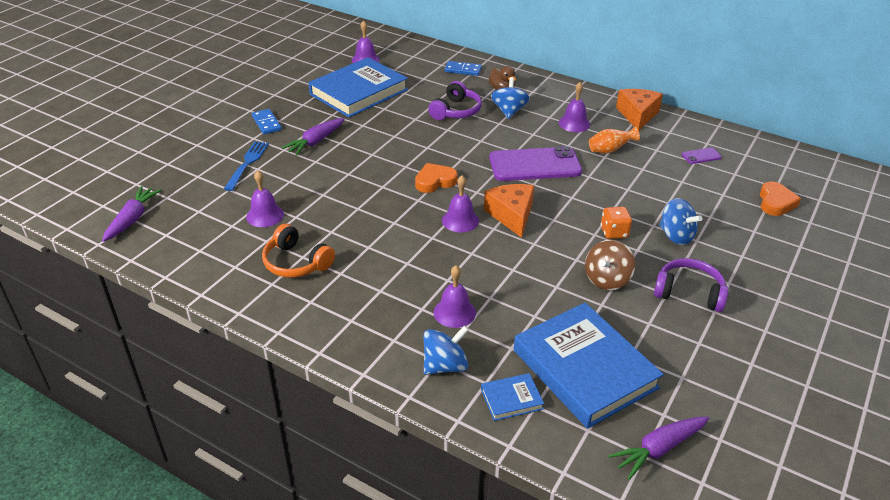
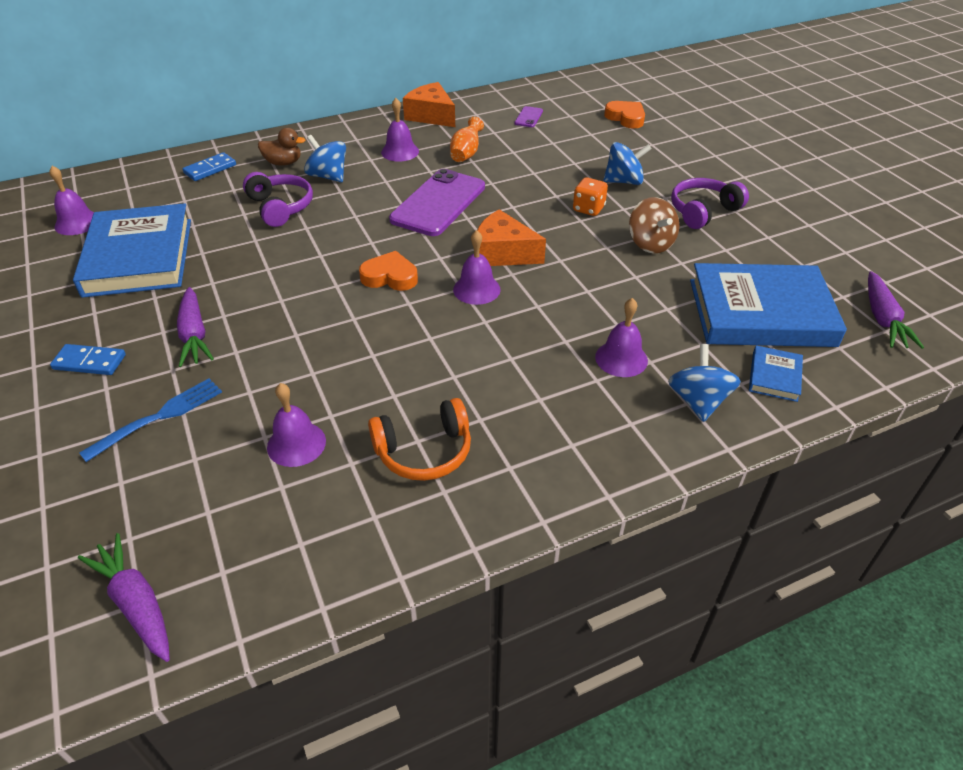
camera: 55 degrees left, 5 degrees up
blue fork [224,141,269,191] -> blue fork turned 90 degrees clockwise [79,378,222,462]
orange heart [415,163,458,193] -> orange heart turned 90 degrees clockwise [359,251,418,291]

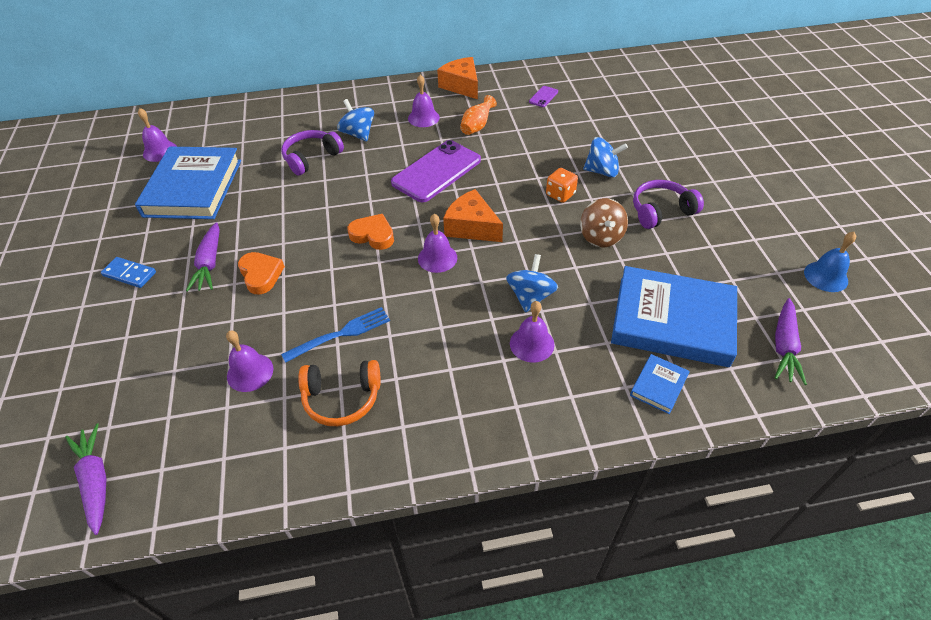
camera: 15 degrees right, 5 degrees up
blue fork [79,378,222,462] -> blue fork moved to [281,307,390,363]
blue domino [182,152,236,181] -> none
purple headphones [243,172,313,227] -> purple headphones turned 120 degrees counterclockwise [281,130,344,176]
brown duck [258,128,306,166] -> none
orange heart [604,101,645,129] -> orange heart moved to [238,252,285,295]
blue spinning top [668,344,741,422] -> blue spinning top moved to [506,254,558,312]
none -> blue bell [804,232,856,292]

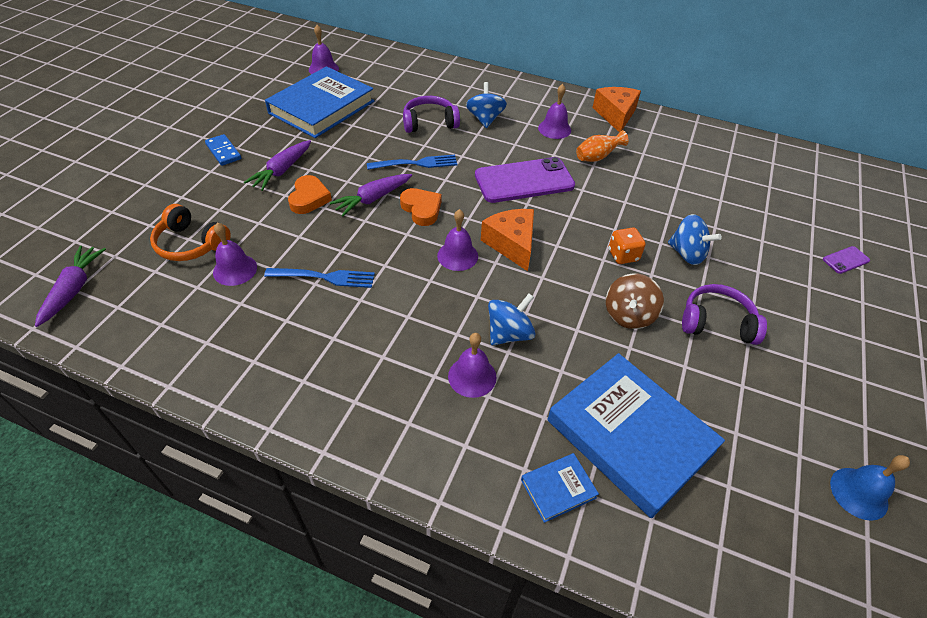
camera: 30 degrees right, 0 degrees up
orange headphones [298,360,381,426] -> orange headphones moved to [150,204,231,261]
purple phone [529,86,558,107] -> purple phone moved to [823,246,870,274]
purple carrot [775,298,807,385] -> purple carrot moved to [330,174,412,217]
none -> blue fork [367,155,457,170]

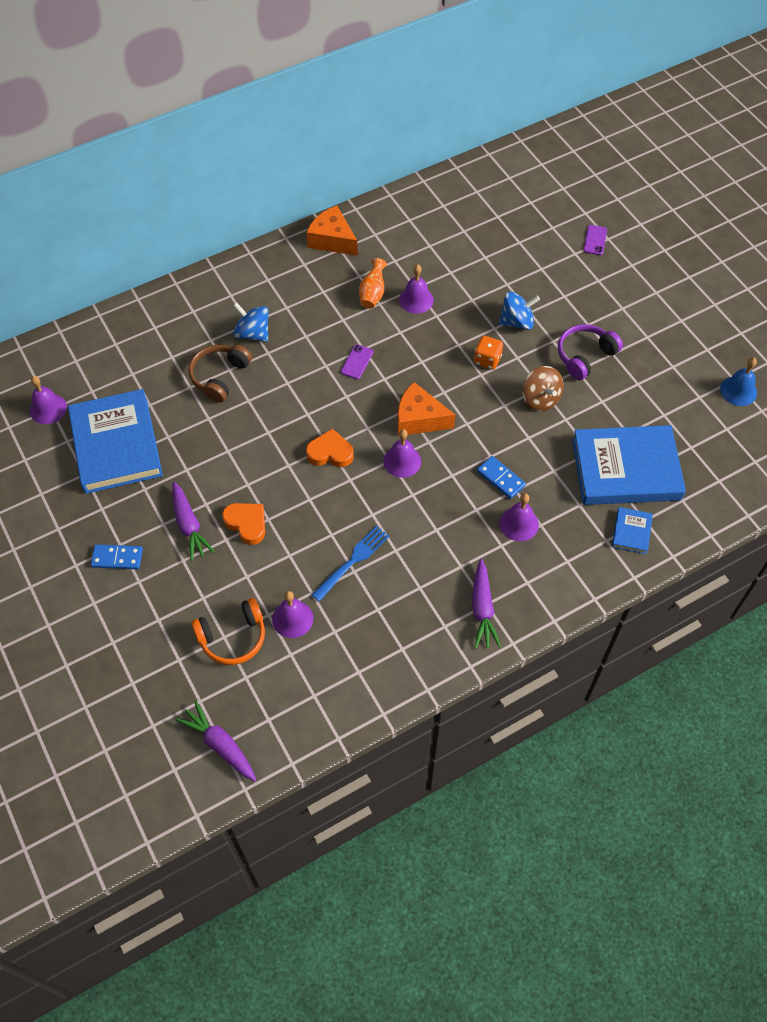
camera: 50 degrees left, 10 degrees up
purple carrot [330,174,412,217] -> purple carrot moved to [472,559,501,649]
blue fork [367,155,457,170] -> none
purple headphones [403,96,460,133] -> brown headphones [189,345,252,403]
purple phone [475,157,575,203] -> purple phone [341,344,373,379], size x0.42
blue spinning top [488,294,535,345] -> blue domino [477,456,526,499]
purple bell [538,84,571,139] -> purple bell moved to [399,264,434,314]

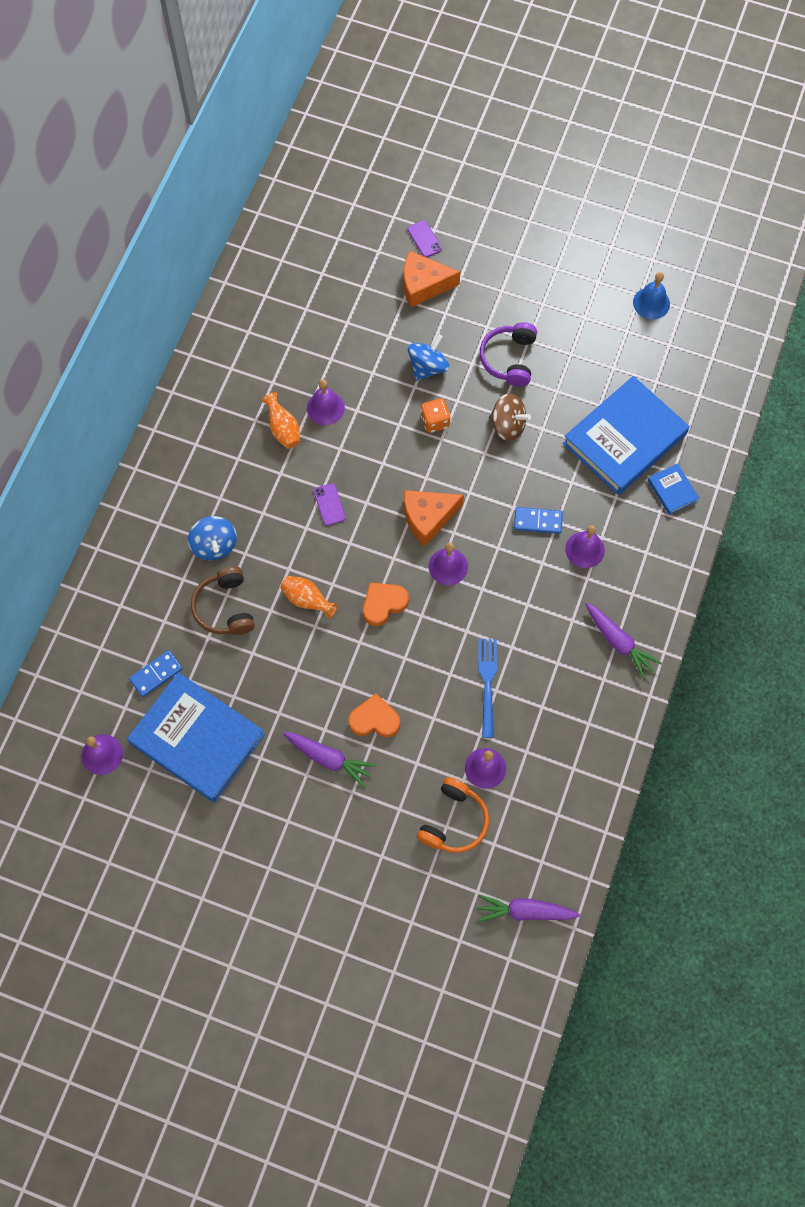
camera: 40 degrees left, 10 degrees up
blue domino [91,544,143,569] -> blue domino moved to [129,650,183,697]
blue spinning top [233,302,269,342] -> blue spinning top turned 105 degrees counterclockwise [188,516,237,560]
orange cheese [306,205,358,256] -> orange cheese moved to [404,251,460,308]
none -> orange vase [281,576,338,619]

